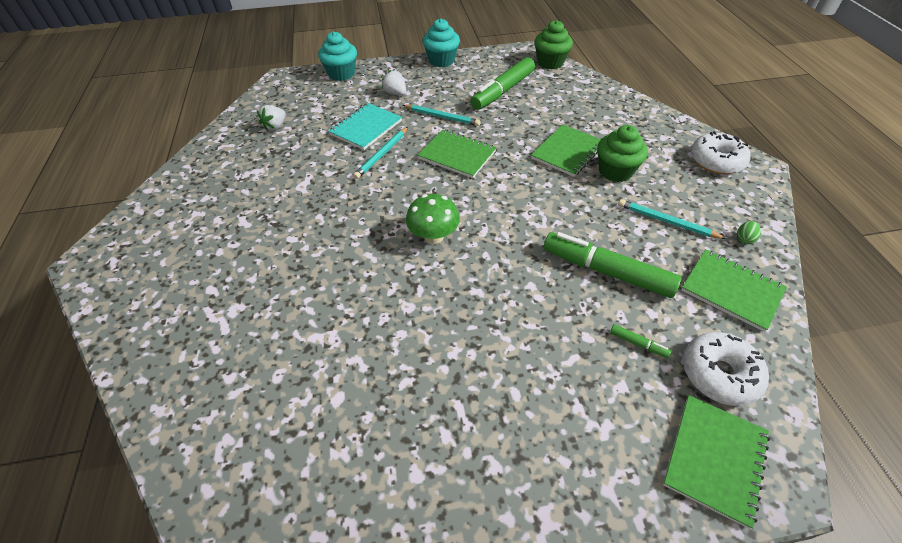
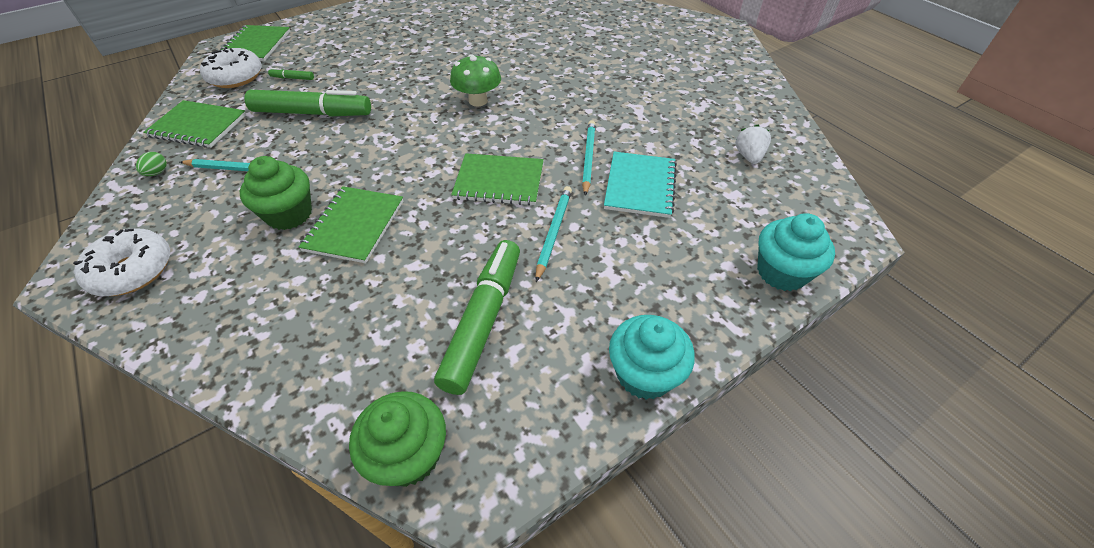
camera: 155 degrees right, 0 degrees up
white strawberry [382,70,406,95] -> none
turquoise pencil [403,105,480,126] -> turquoise pencil turned 105 degrees clockwise [535,186,572,282]

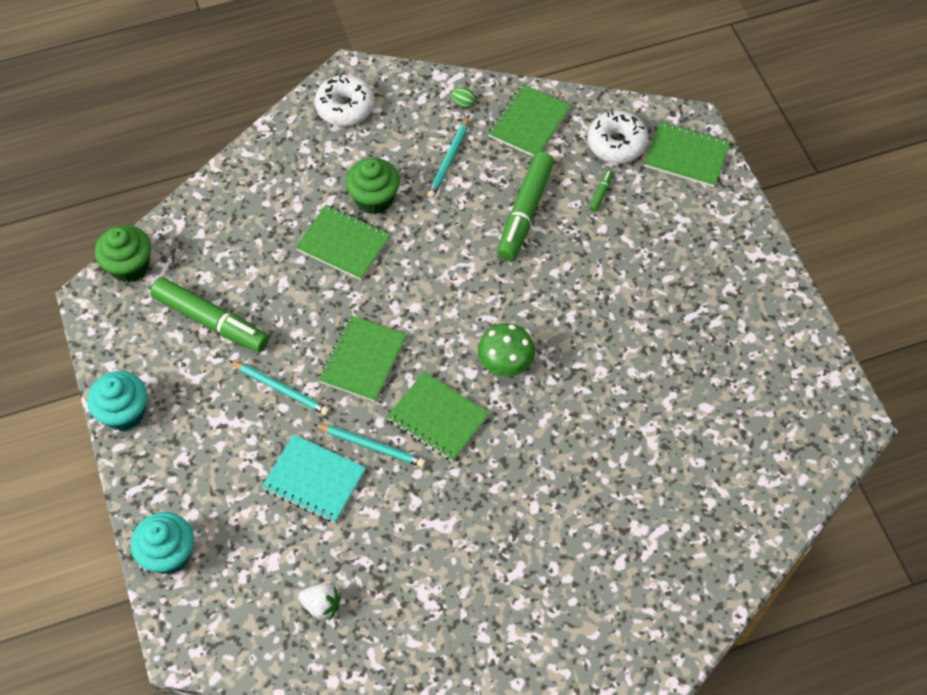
camera: 105 degrees right, 10 degrees up
none -> green notebook [387,372,490,462]

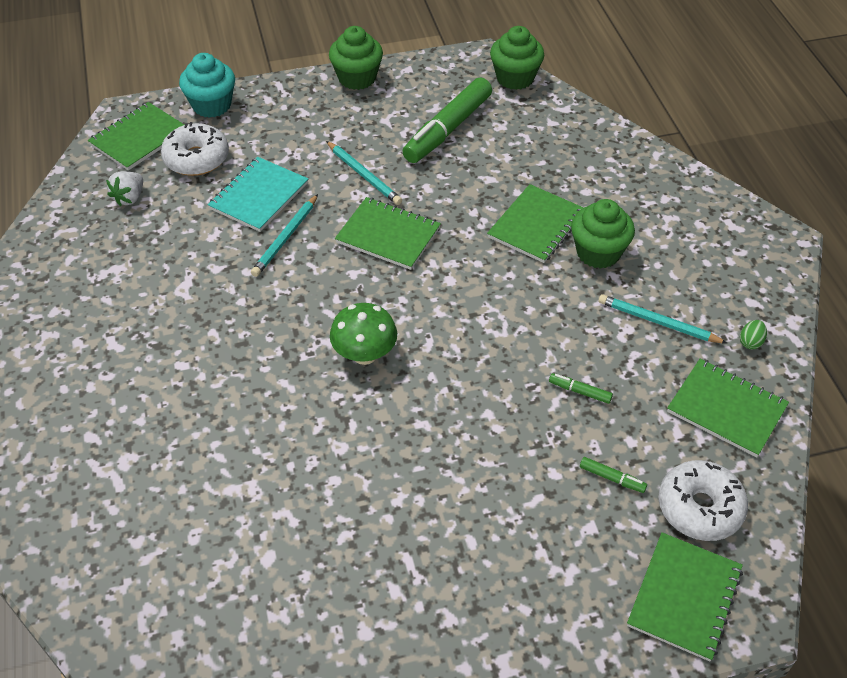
camera: 95 degrees right, 10 degrees down
turquoise cupcake [87,371,147,431] -> green cupcake [329,26,383,90]
turquoise pencil [230,361,330,415] -> turquoise pencil turned 75 degrees counterclockwise [326,141,402,205]
white donut [315,74,375,126] -> white donut moved to [161,122,229,176]
green notebook [387,372,490,462] -> green notebook moved to [88,102,184,171]
green marker [497,152,554,261] -> green marker [549,373,613,404], size x0.40

